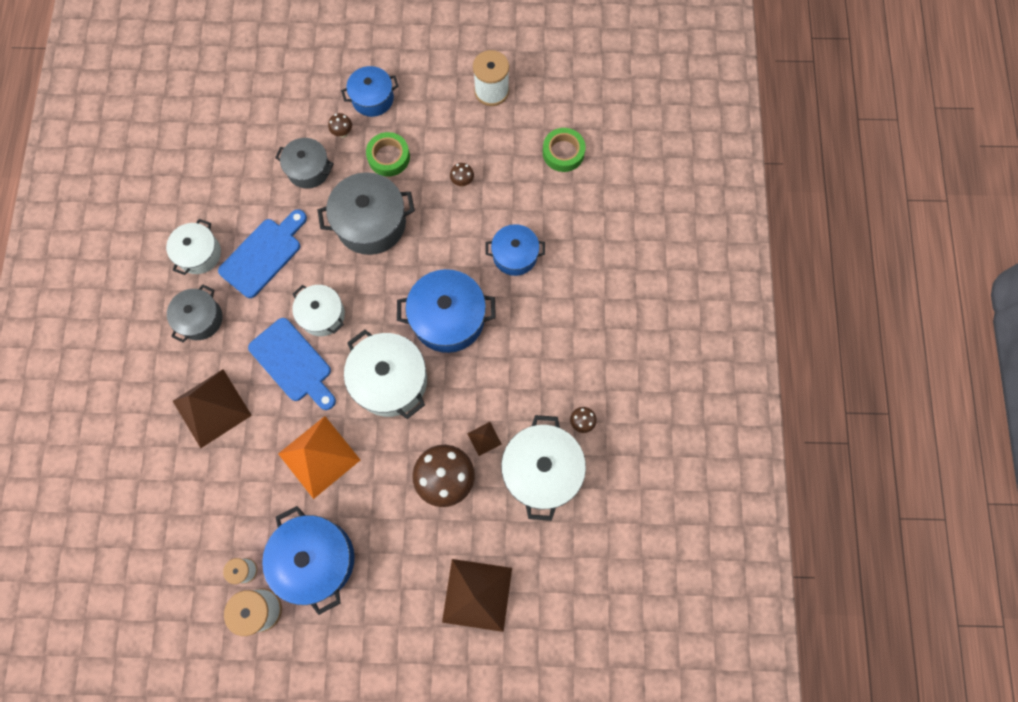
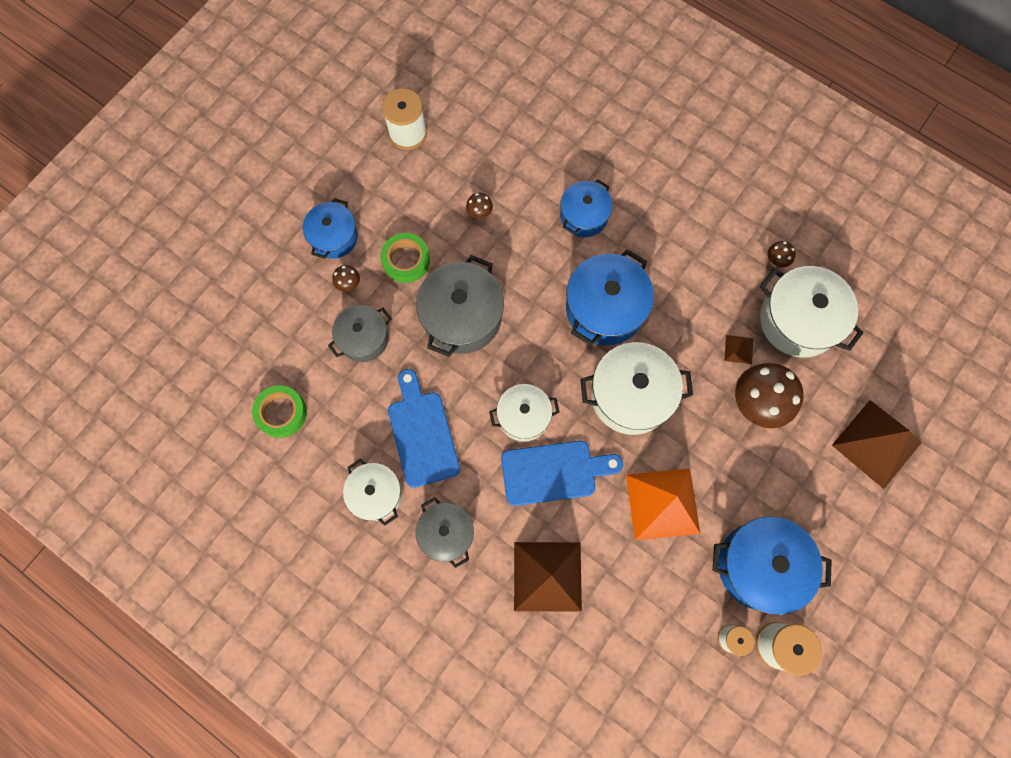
camera: 55 degrees left, 0 degrees up
green tape [543,128,586,172] -> green tape moved to [252,385,307,438]

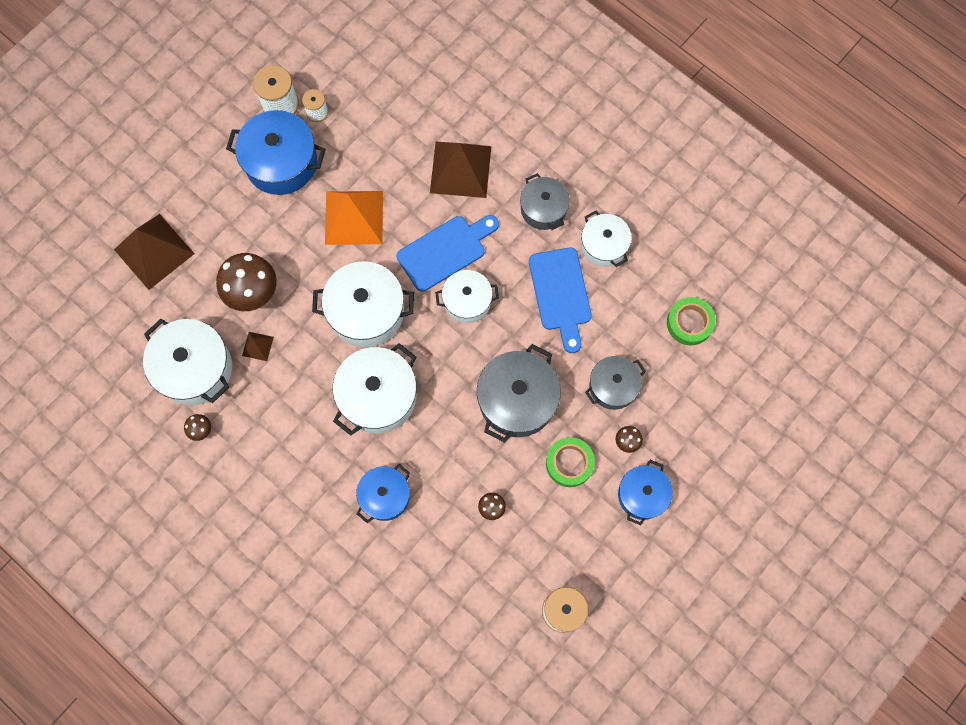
camera: 175 degrees left, 0 degrees up
blue cutting board [501,441,623,506] -> blue cutting board turned 150 degrees clockwise [397,215,499,292]
blue pot [566,249,654,346] -> white pot [333,343,417,436]

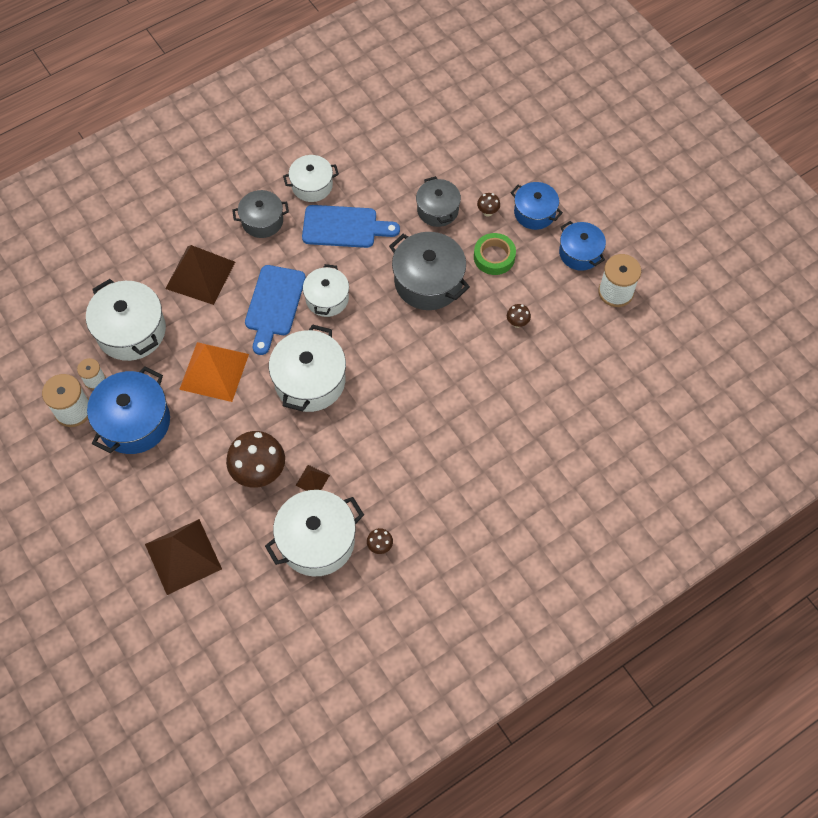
camera: 75 degrees left, 10 degrees down
white pot [333,343,417,436] -> white pot moved to [86,279,166,361]
blue pot [356,464,410,523] -> blue pot moved to [559,221,606,271]
blue cutting board [397,215,499,292] -> blue cutting board turned 150 degrees counterclockwise [245,265,306,355]
green tape [667,297,716,346] -> none

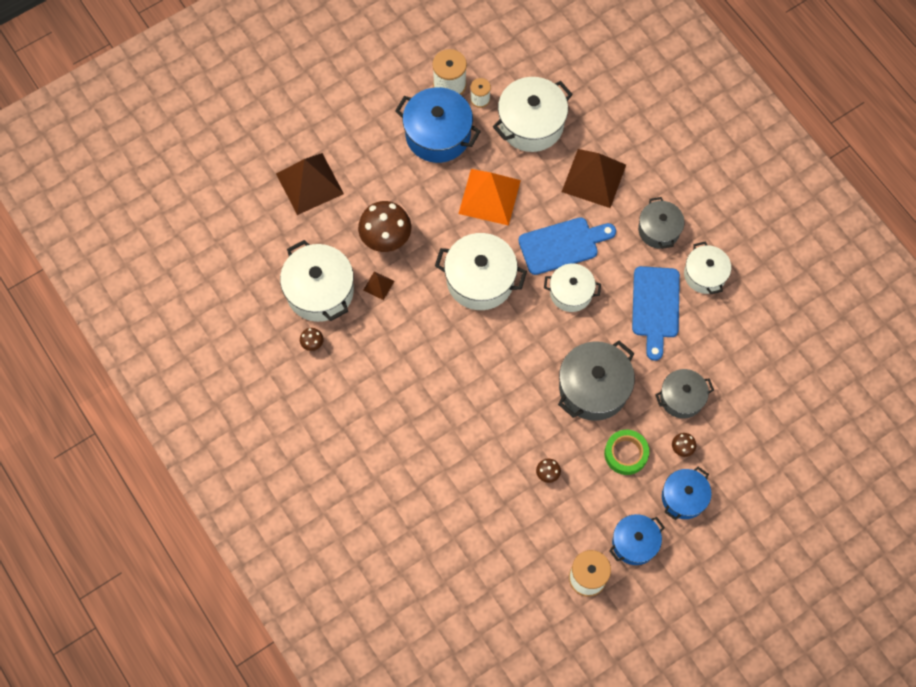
camera: 90 degrees right, 5 degrees up
blue cutting board [245,265,306,355] -> blue cutting board turned 150 degrees clockwise [518,217,616,275]

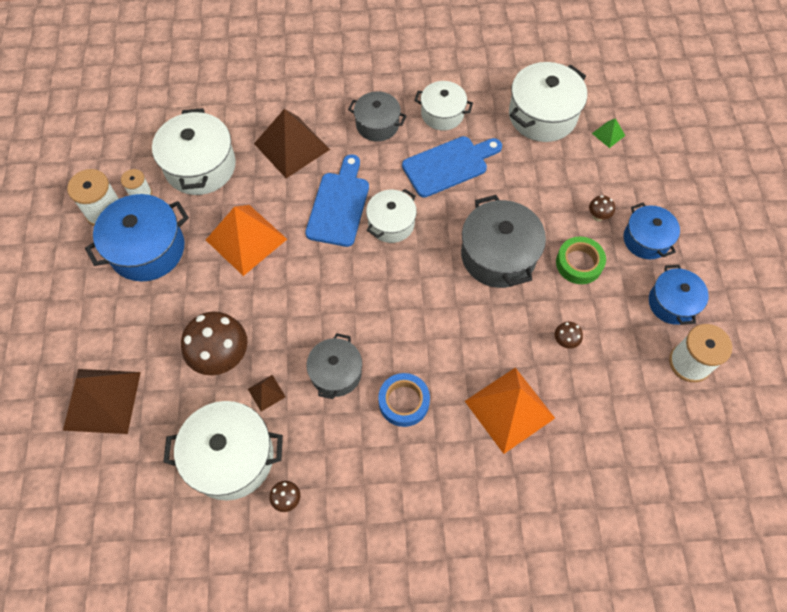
camera: 60 degrees left, 5 degrees down
white pot [435,233,527,310] -> white pot moved to [509,62,587,142]
blue cutting board [632,266,680,361] -> blue cutting board turned 60 degrees counterclockwise [402,136,502,197]
grey pot [655,369,714,418] -> grey pot moved to [306,333,362,399]
none -> blue tape [378,373,430,427]
none -> orange pyramid [465,368,555,454]
none -> green pyramid [592,118,626,148]

